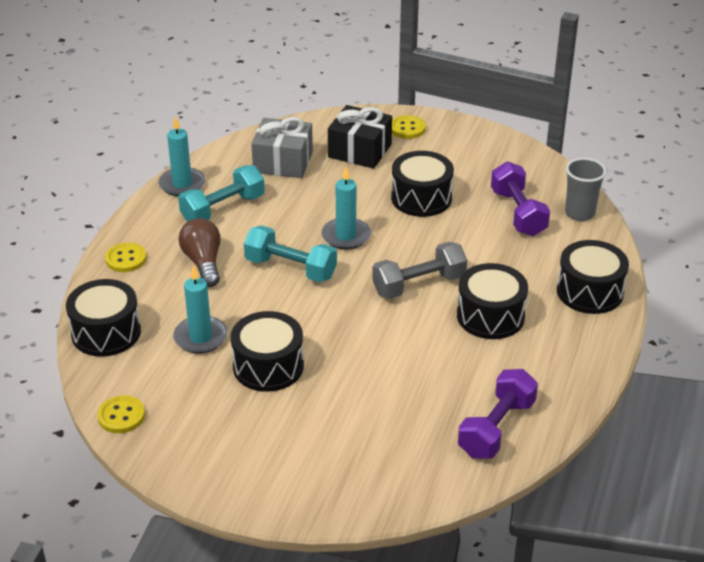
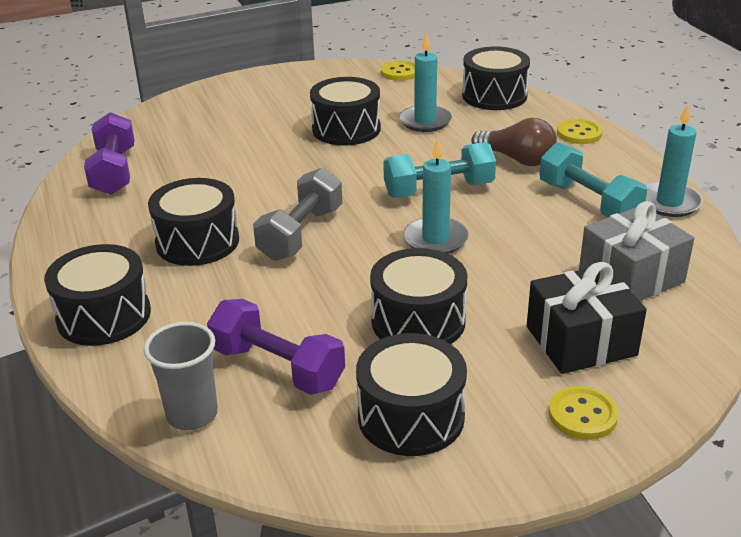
camera: 140 degrees right, 5 degrees down
turquoise dumbbell [178,165,265,222] -> turquoise dumbbell turned 45 degrees counterclockwise [540,142,647,218]
none -> black drum [356,333,467,456]

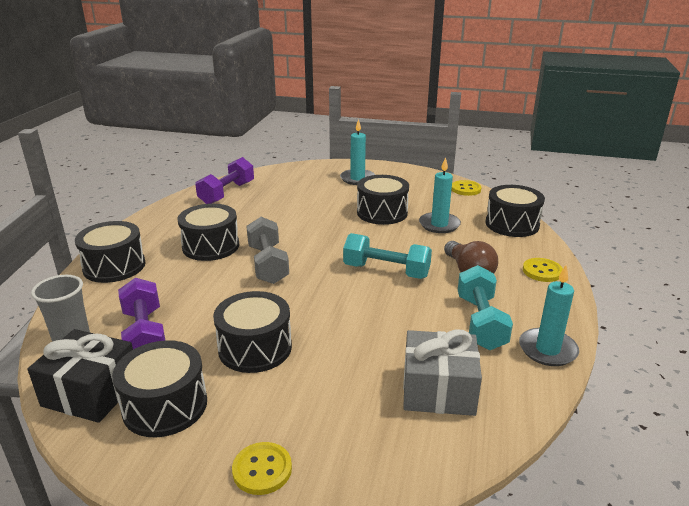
camera: 35 degrees right, 5 degrees down
grey dumbbell [253,168,342,261] -> grey dumbbell turned 75 degrees counterclockwise [246,217,289,284]
turquoise candle [403,138,469,254] -> turquoise candle moved to [340,119,375,185]
black gift [527,262,647,374] -> black gift moved to [27,329,133,423]

